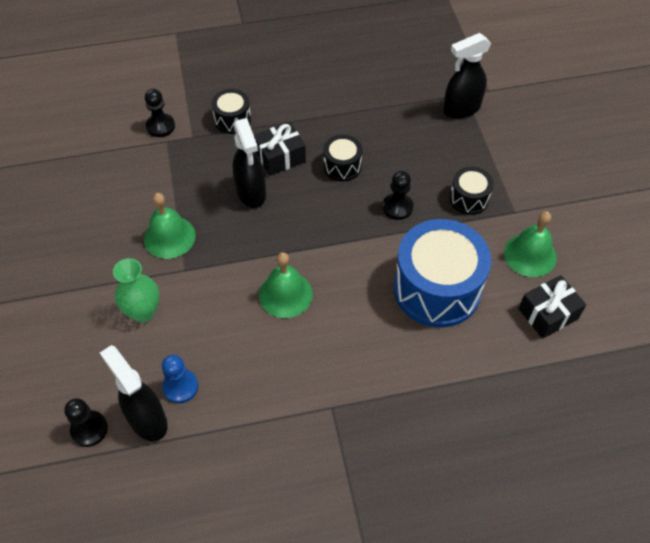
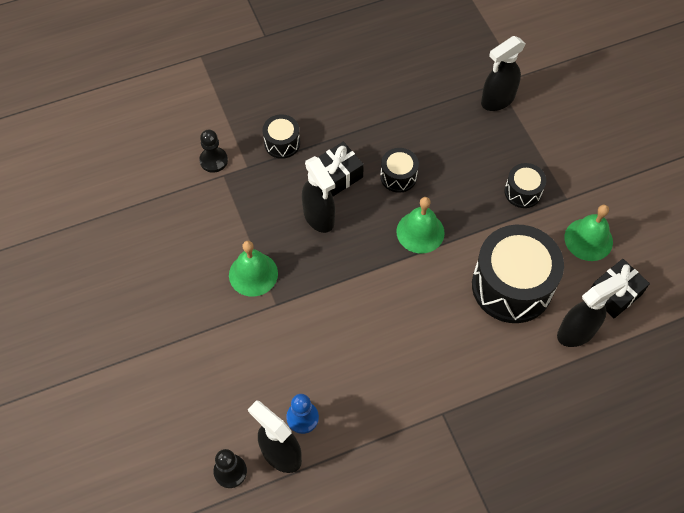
camera: 10 degrees left, 5 degrees up
green vase [113,258,160,322] -> none
green bell [259,252,313,318] -> green bell moved to [396,197,445,254]
black pawn [383,171,413,220] -> none
blue drum [394,219,491,328] -> black drum [472,225,564,323]
none -> black spray bottle [557,273,626,347]

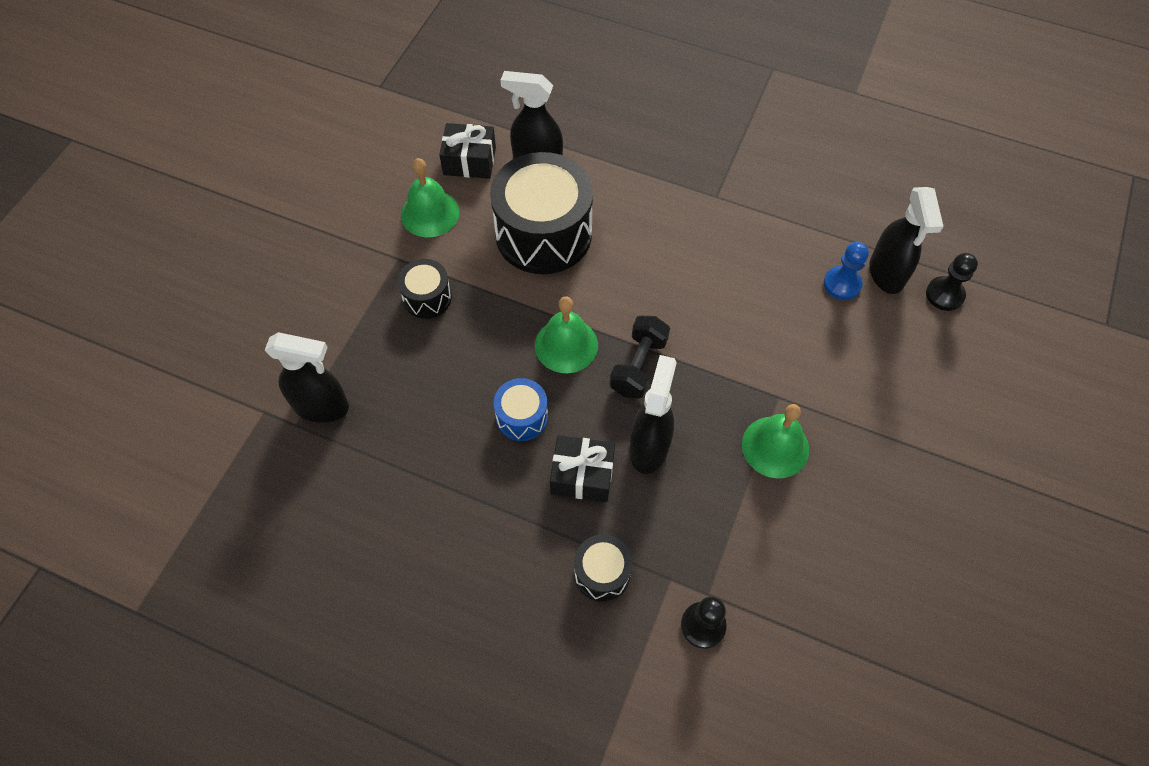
camera: 135 degrees left, 0 degrees up
black drum [380,148,419,193] -> blue drum [493,378,548,441]
none -> black dumbbell [610,316,670,399]

